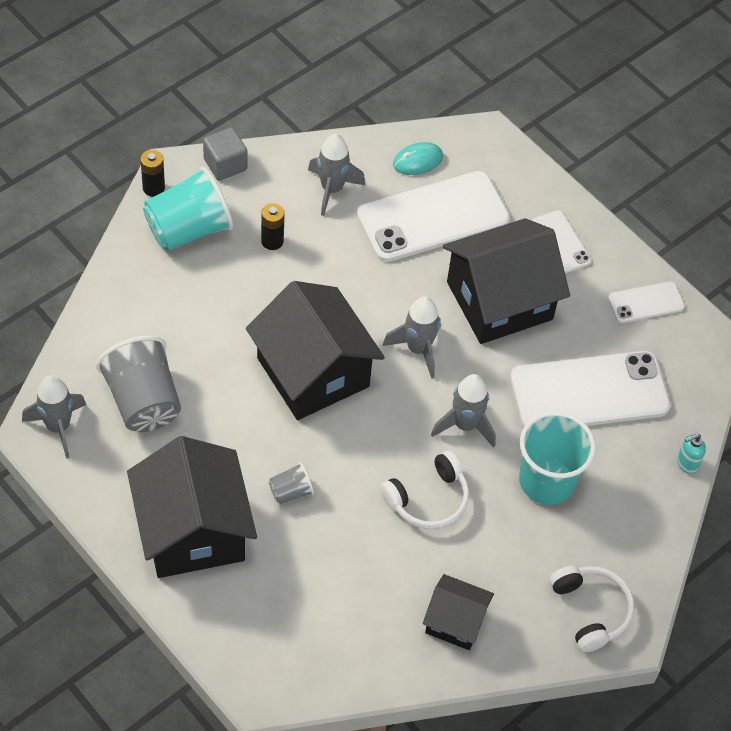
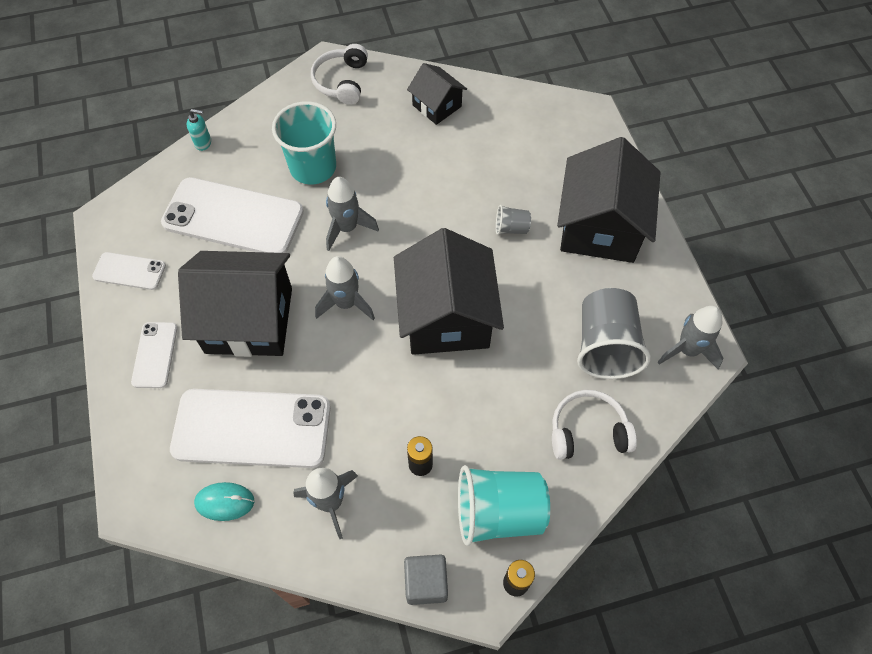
camera: 150 degrees left, 5 degrees up
white headphones [380,451,469,529] -> white headphones moved to [552,390,637,460]

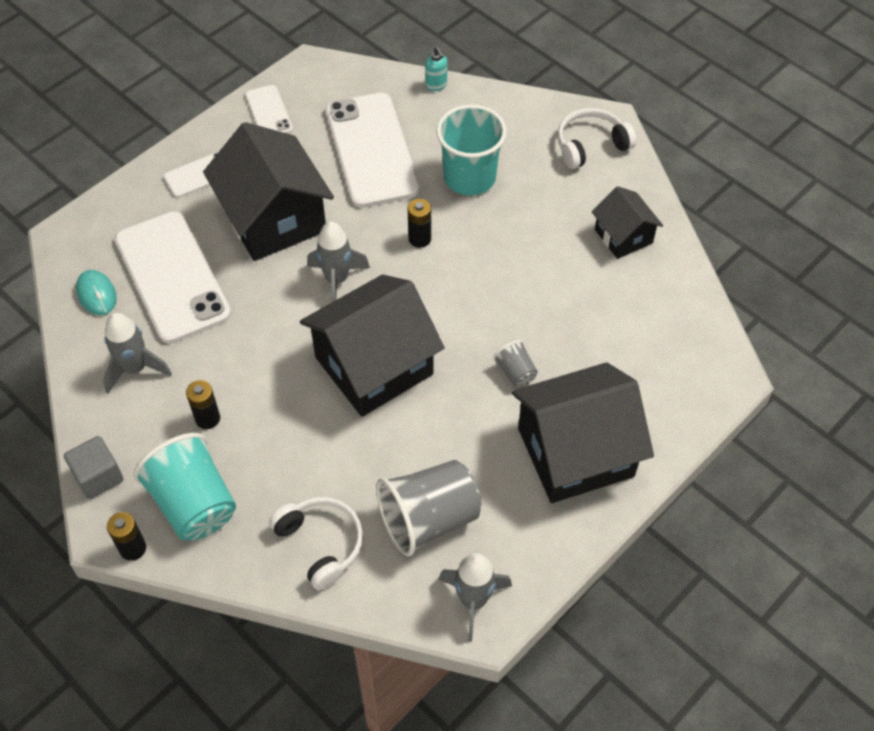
camera: 60 degrees right, 5 degrees down
grey rocket [326,177,379,251] -> black battery [408,199,431,248]
black house [407,63,467,125] -> black house turned 45 degrees counterclockwise [592,186,663,259]

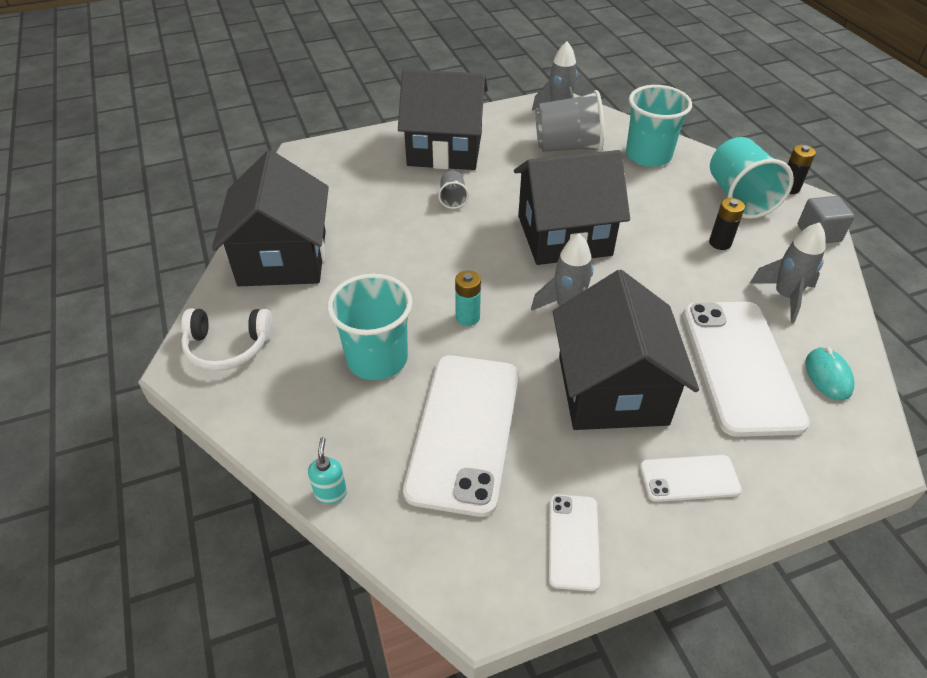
camera: 155 degrees left, 10 degrees down
white headphones [269,497,363,590] -> turquoise cup [626,85,692,167]
black battery [408,199,431,248] -> turquoise battery [455,271,481,326]
black house [592,186,663,259] -> black house [212,150,329,286], size x1.89

